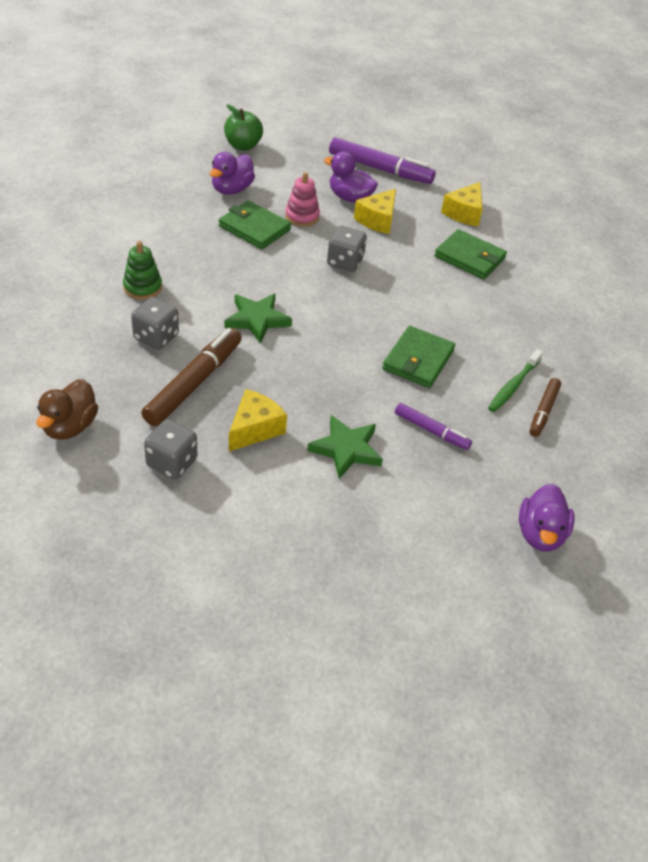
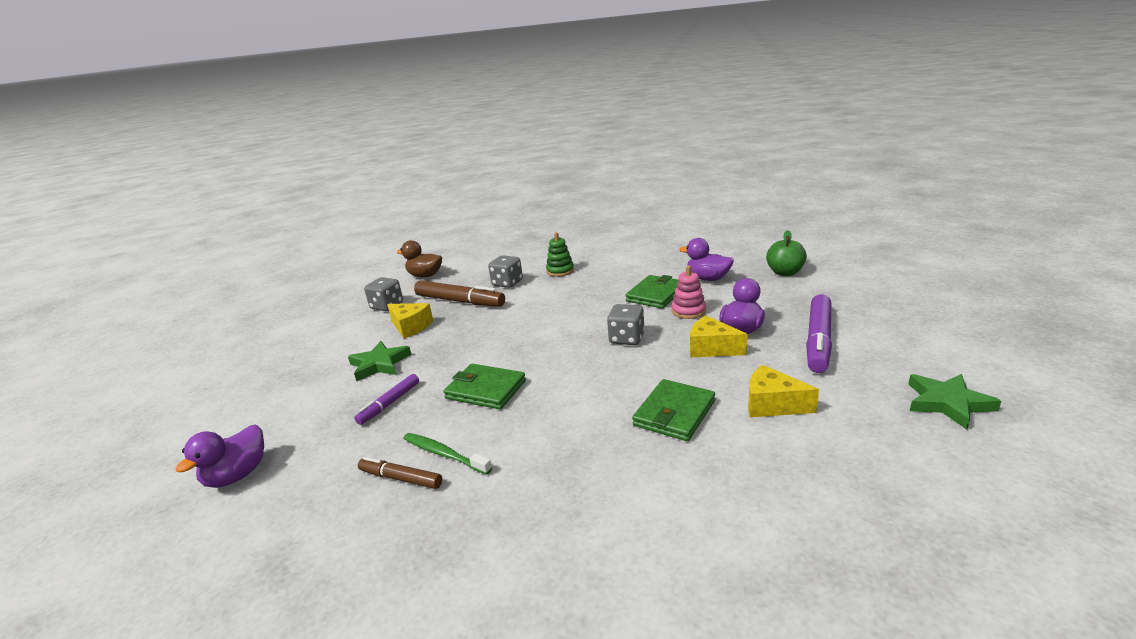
camera: 95 degrees right, 20 degrees down
green star [225,294,292,344] -> green star moved to [909,374,1001,430]
purple duck [519,484,574,552] -> purple duck turned 75 degrees counterclockwise [175,424,264,488]

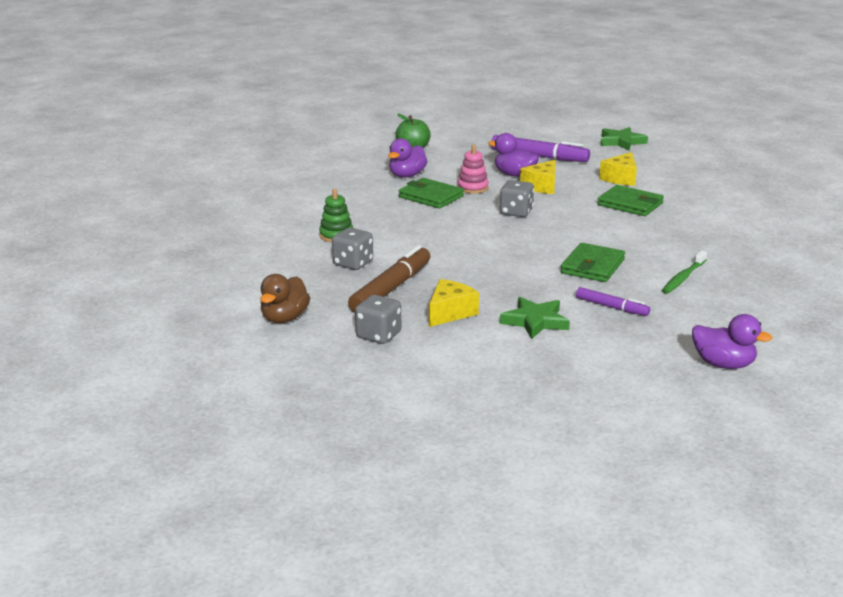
camera: 90 degrees left, 0 degrees up
brown marker [358,457,442,489] -> none

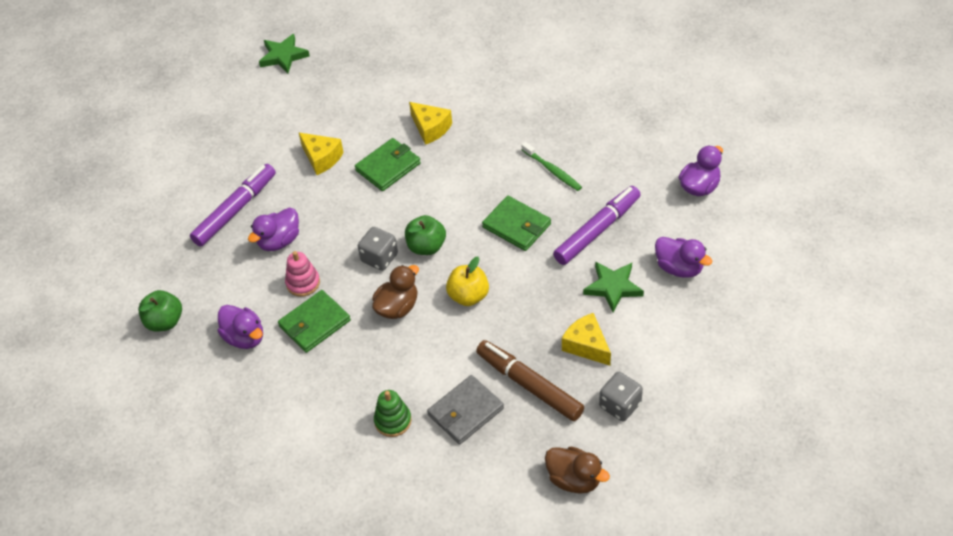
camera: 75 degrees left, 25 degrees up
grey dice [332,228,373,270] -> grey wallet [427,375,504,444]
yellow cheese [520,160,556,194] -> yellow cheese moved to [409,102,452,145]
purple marker [576,287,650,316] -> purple marker [553,186,640,265], size x1.77
green star [600,127,648,150] -> green star moved to [259,34,310,73]
none -> brown duck [372,265,419,319]
none -> green apple [405,215,446,255]
none -> yellow apple [446,256,489,306]
none -> purple duck [655,237,712,278]

